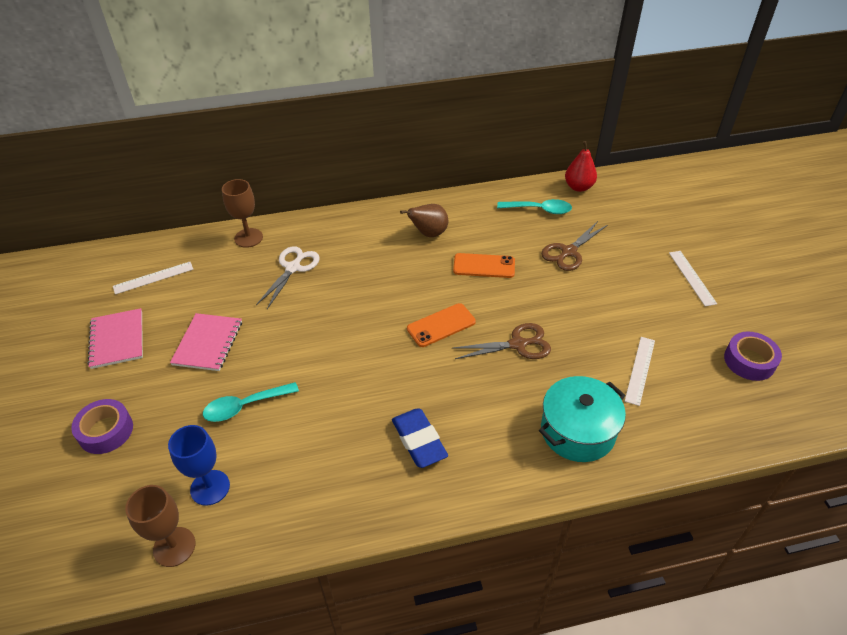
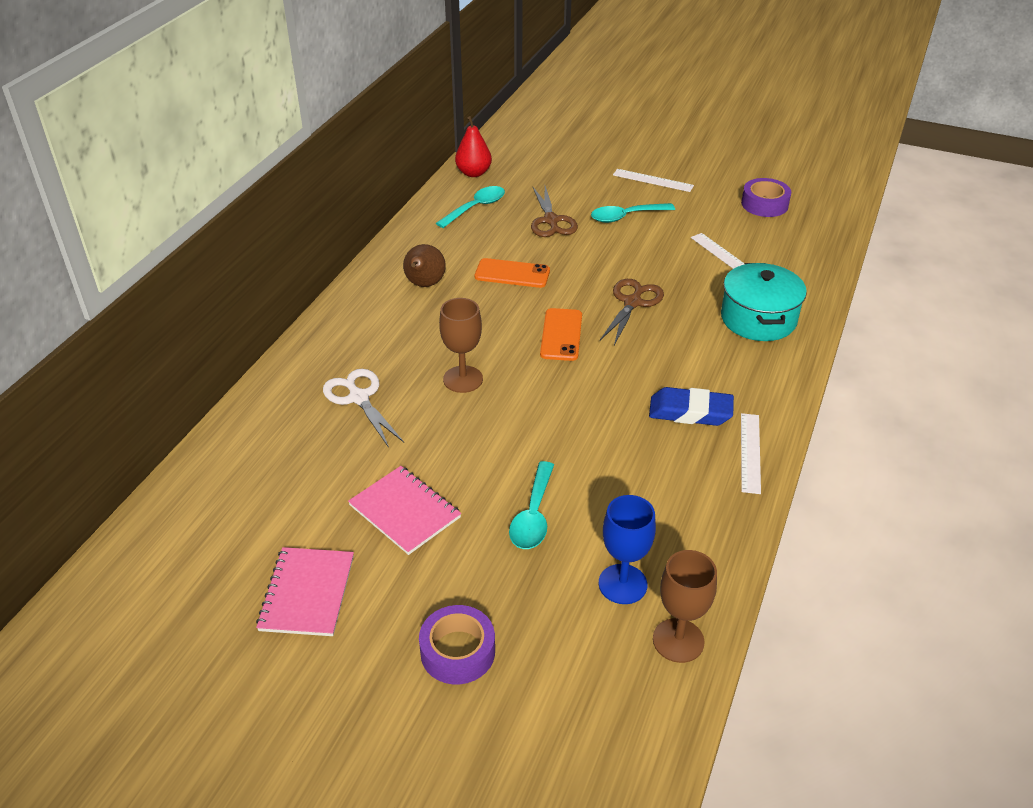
camera: 55 degrees left, 5 degrees down
pink notebook [87,308,143,369] -> pink notebook turned 75 degrees clockwise [256,547,354,636]
white ruler [113,262,193,294] -> white ruler moved to [741,413,761,494]
brown goblet [222,179,263,248] -> brown goblet moved to [439,298,483,393]
orange phone [453,253,515,278] -> orange phone turned 60 degrees clockwise [475,258,550,288]
none -> turquoise spoon [591,203,675,223]

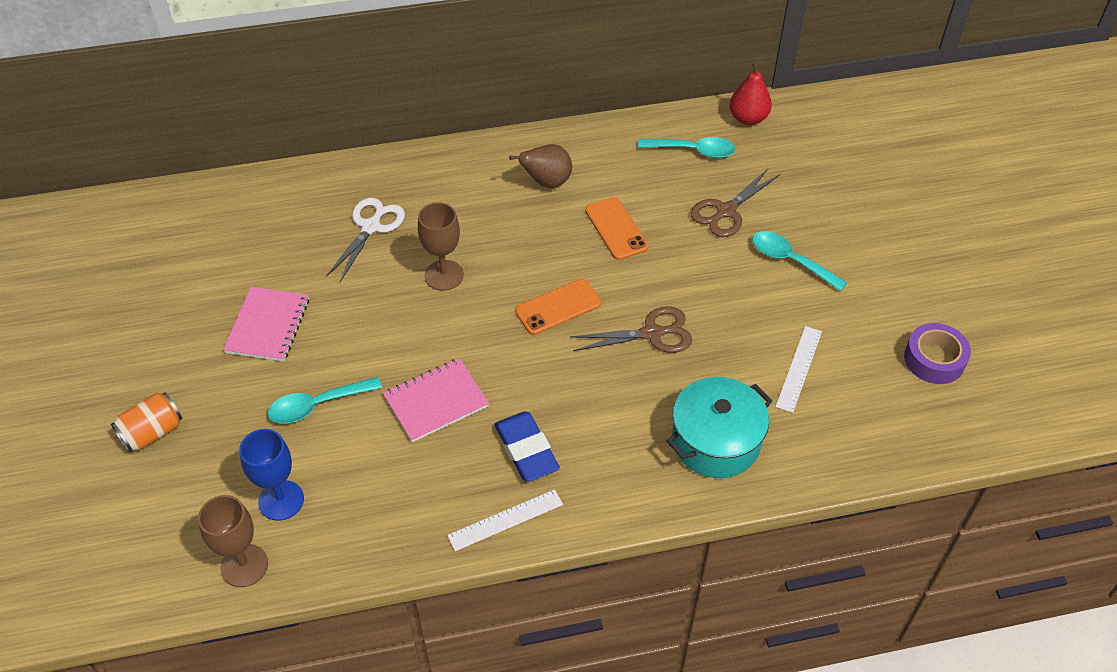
camera: 55 degrees right, 10 degrees up
pink notebook [256,547,354,636] -> pink notebook moved to [383,358,489,442]
purple tape [419,605,495,684] -> orange can [111,393,182,452]
white ruler [613,169,694,192] -> none

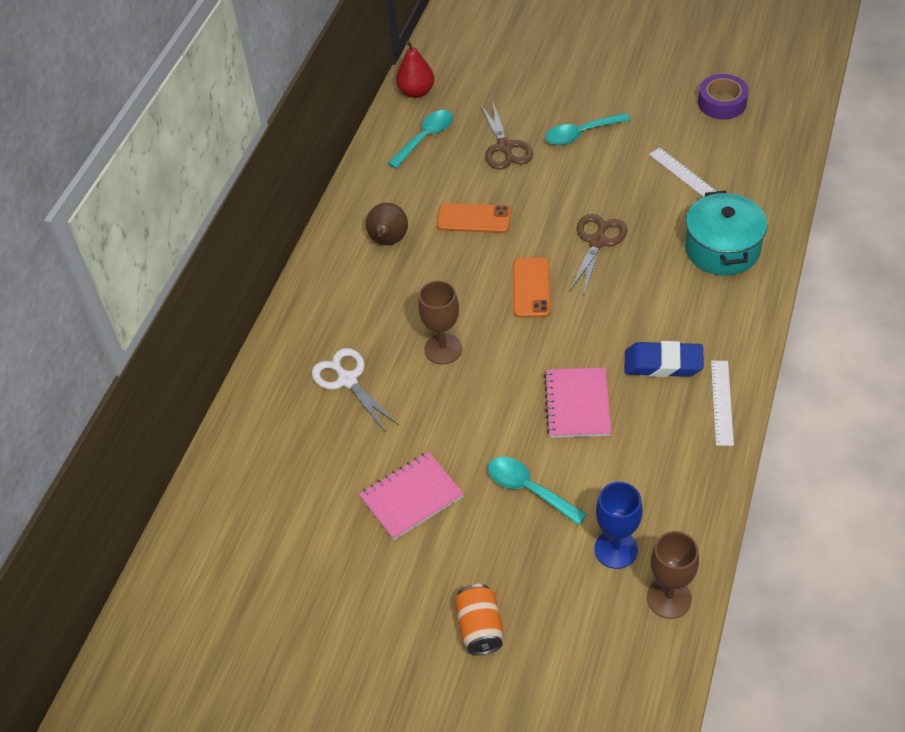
camera: 55 degrees left, 0 degrees up
pink notebook [223,287,309,361] -> pink notebook turned 75 degrees counterclockwise [359,452,464,540]
turquoise spoon [268,377,382,424] -> turquoise spoon turned 120 degrees clockwise [488,457,587,525]

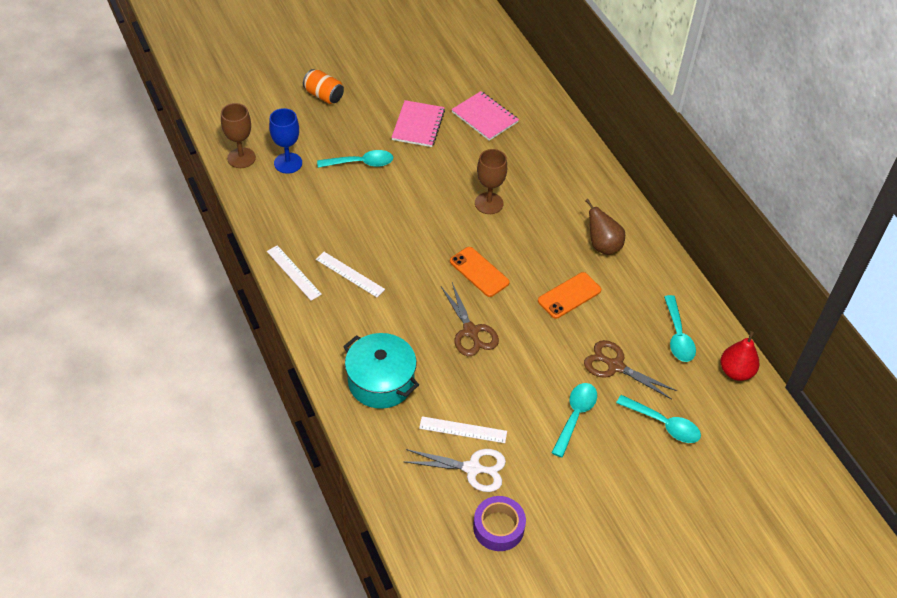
camera: 130 degrees right, 0 degrees up
white scissors [312,348,399,433] -> white scissors moved to [405,449,506,492]
pink notebook [544,367,612,438] -> pink notebook moved to [451,91,519,141]
blue eraser [625,341,704,377] -> white ruler [316,252,385,297]
none -> turquoise spoon [616,395,701,443]

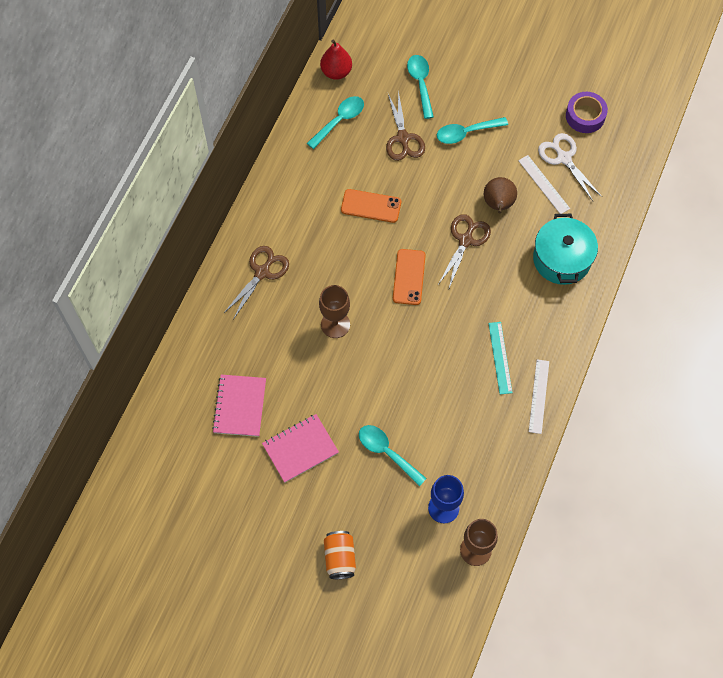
camera: 130 degrees left, 15 degrees up
white ruler [316,252,385,297] -> turquoise ruler [489,322,513,394]
brown pear [585,199,625,255] -> brown pear moved to [484,177,517,213]
none -> brown scissors [223,246,289,320]

